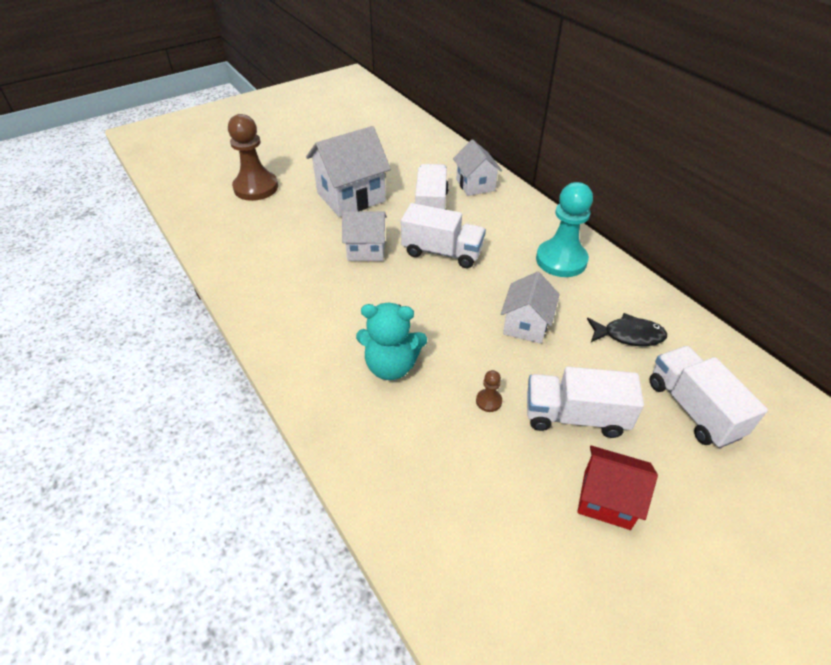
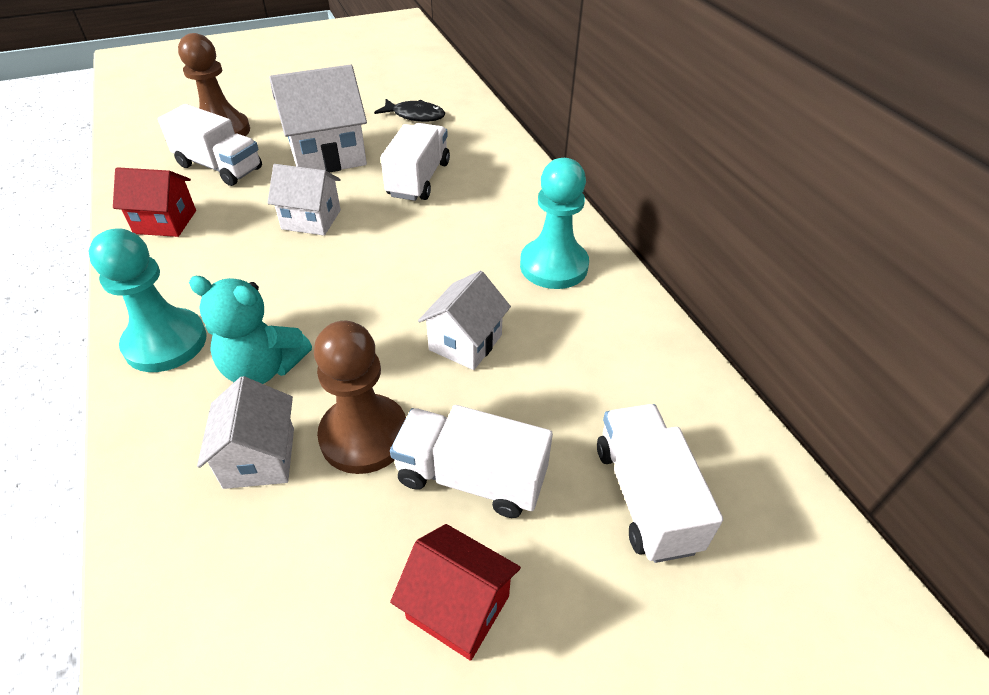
camera: 10 degrees right, 0 degrees up
white truck [401,203,486,268] -> white truck moved to [158,104,262,186]
white house [453,139,502,196] -> white house moved to [197,376,294,489]
brown pawn [476,370,502,412] -> brown pawn [314,321,406,474], size x2.44
black fish [587,313,667,346] -> black fish moved to [374,99,445,122]
none -> turquoise pawn [89,228,207,372]
none -> red house [113,167,196,237]

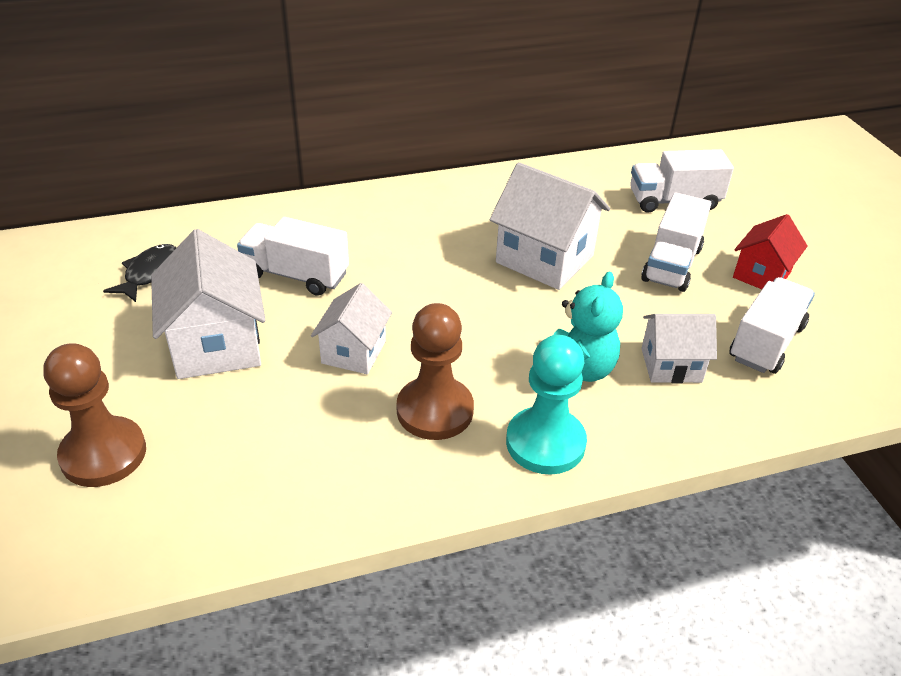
camera: 85 degrees left, 5 degrees down
red house [113,167,196,237] -> none
white truck [158,104,262,186] -> white truck moved to [729,277,815,374]
brown pawn [314,321,406,474] -> brown pawn moved to [397,303,474,440]
white house [418,270,511,370] -> white house [490,162,610,290], size x1.63
turquoise pawn [520,158,589,289] -> none

